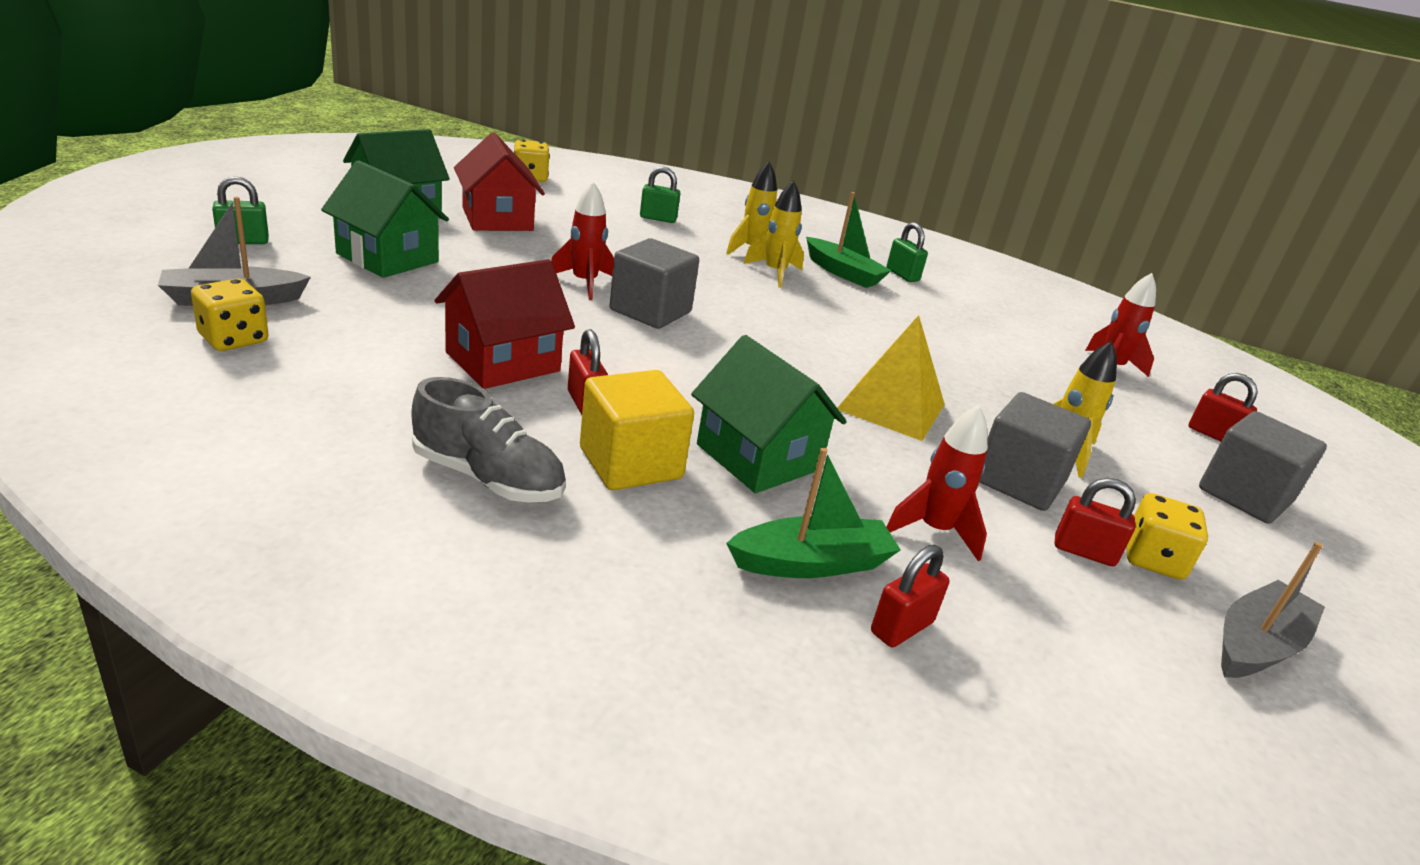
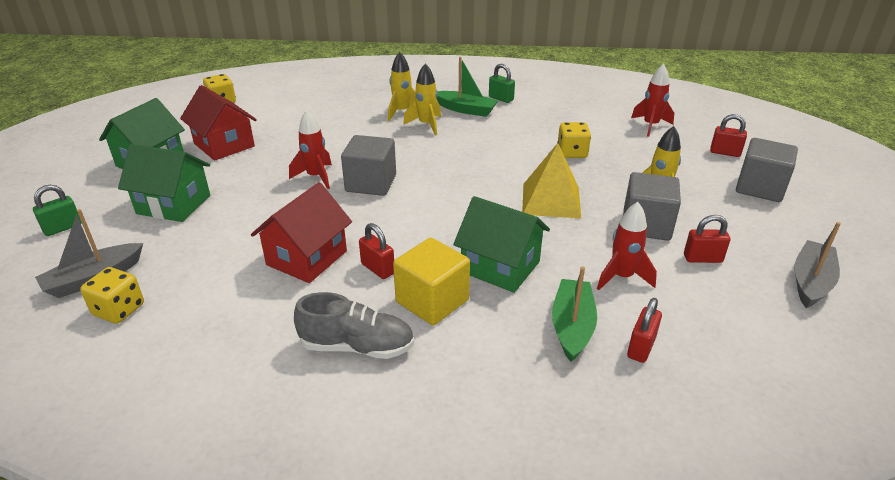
camera: 15 degrees left, 5 degrees up
green padlock [640,167,680,223] -> none
green boat [726,448,901,578] -> green boat turned 45 degrees counterclockwise [552,267,597,362]
yellow dice [1126,493,1208,580] -> yellow dice moved to [557,122,591,158]

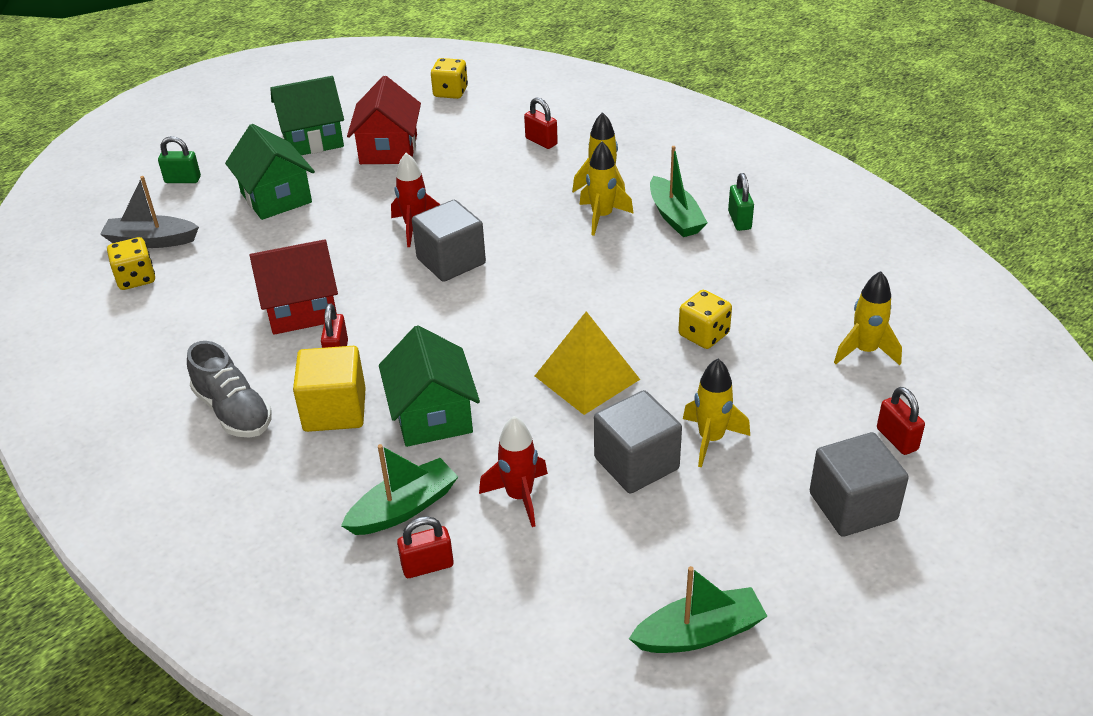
camera: 45 degrees right, 5 degrees up
red rocket [631,64,674,137] -> yellow rocket [834,271,902,365]
red padlock [684,215,730,263] -> red padlock moved to [524,97,558,149]
grey boat [795,222,841,308] -> green boat [629,566,767,653]

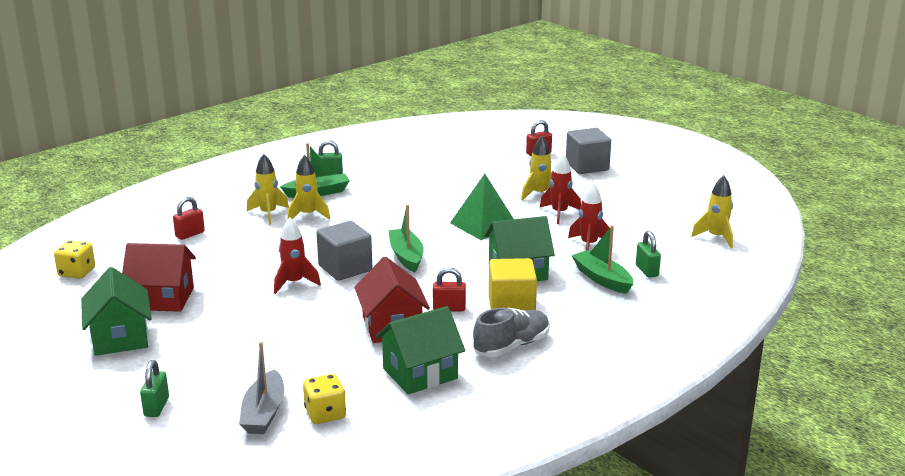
camera: 90 degrees left, 15 degrees down
green house [225,124,315,220] -> green house moved to [375,306,465,395]
red padlock [397,516,454,578] -> green padlock [636,231,661,278]
yellow pyramid [535,311,640,415] -> green pyramid [450,174,514,240]
grey cube [594,390,682,493] -> red rocket [540,153,581,224]
green boat [629,566,767,653] -> green boat moved to [389,205,424,272]
yellow dice [678,290,732,349] -> none
yellow rocket [834,271,902,365] -> yellow rocket moved to [691,175,733,248]

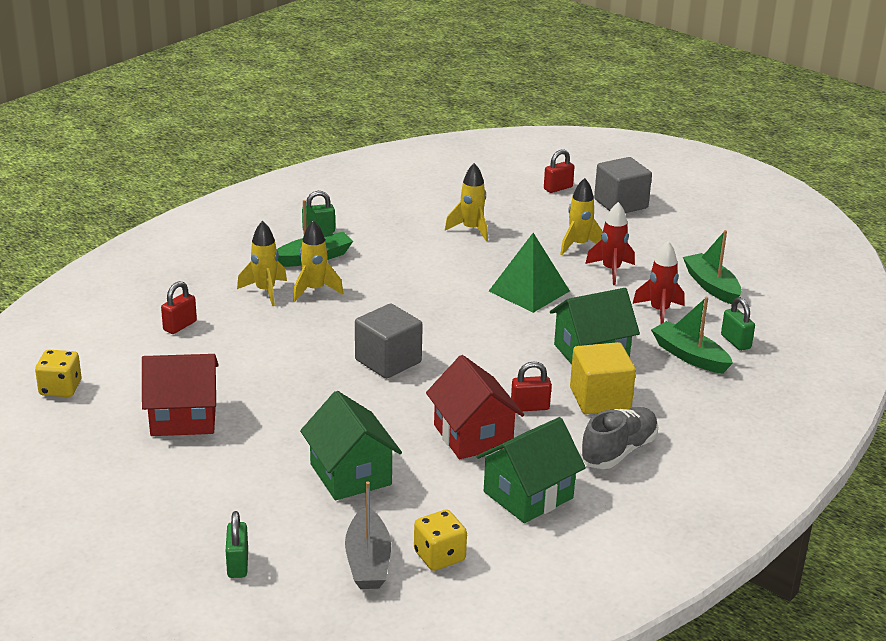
camera: 10 degrees left, 5 degrees up
green house [81,267,152,356] -> green house moved to [300,391,402,500]
red rocket [274,217,321,294] -> none
green boat [389,205,424,272] -> green boat moved to [683,230,742,304]
yellow rocket [691,175,733,248] -> yellow rocket moved to [445,163,488,241]

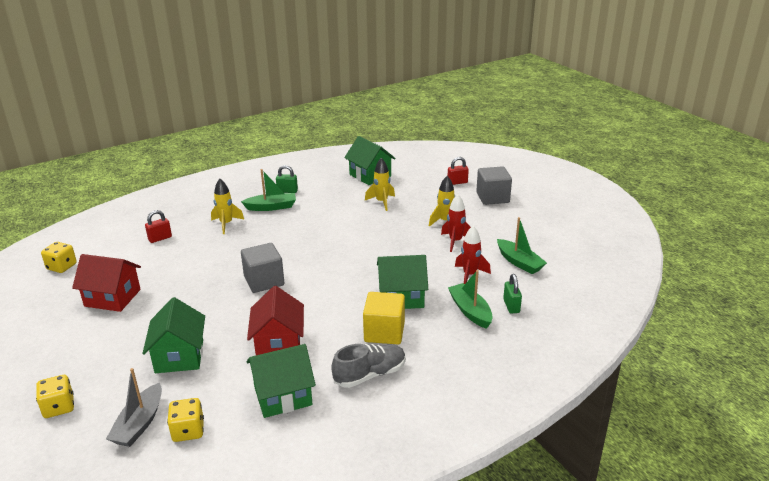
camera: 20 degrees right, 0 degrees up
green padlock [226,511,248,578] -> yellow dice [36,375,74,418]
yellow rocket [293,220,344,302] -> none
green pyramid [489,233,570,313] -> none
red padlock [511,361,552,411] -> none
green boat [683,230,742,304] -> green boat turned 150 degrees clockwise [497,217,547,274]
none -> green house [344,136,396,185]

